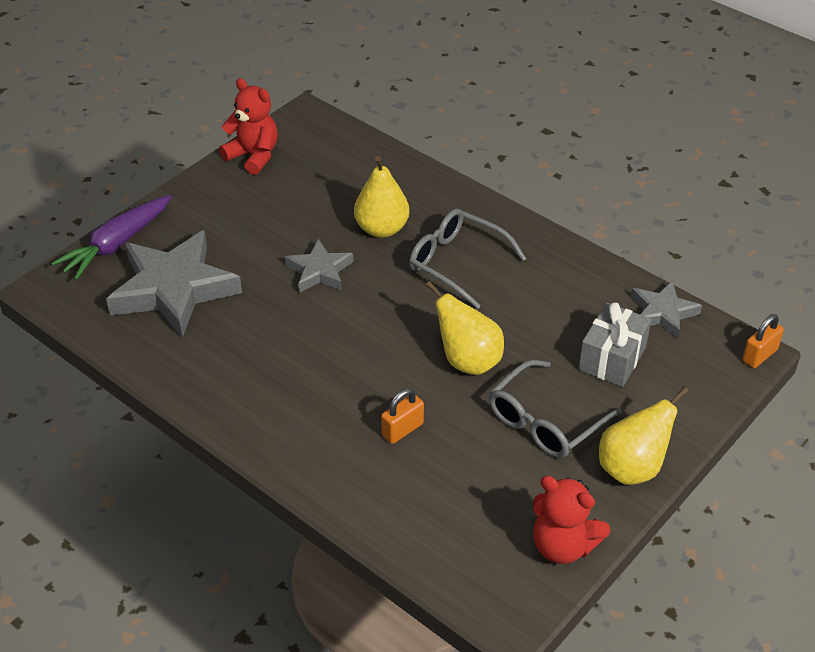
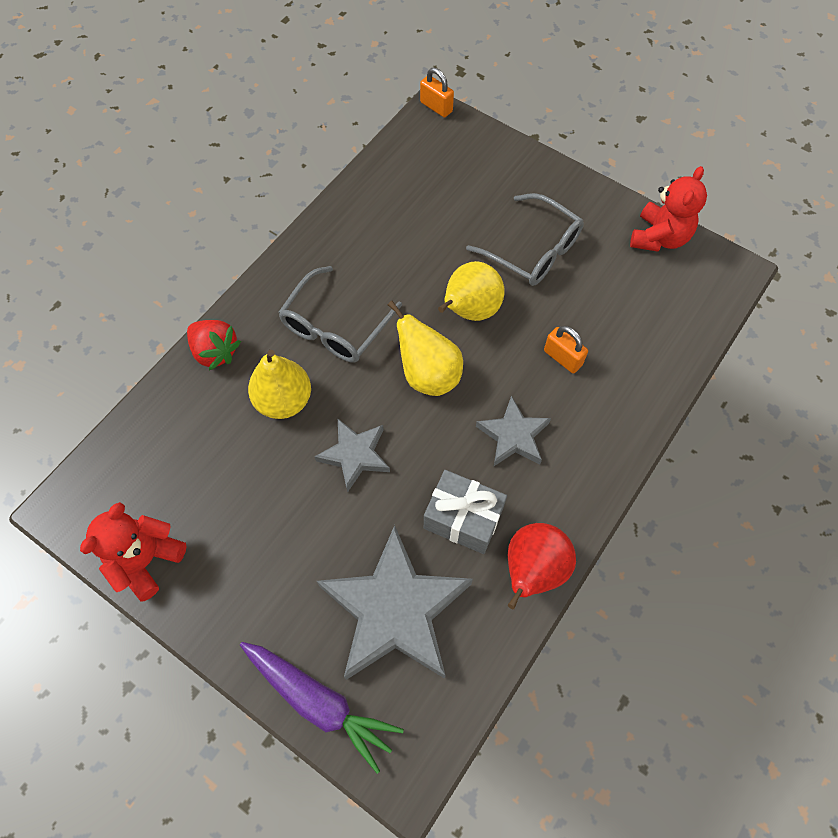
camera: 95 degrees left, 20 degrees up
grey gift [579,302,651,387] -> grey gift moved to [424,470,507,554]
yellow pear [599,387,689,485] -> yellow pear moved to [388,301,463,396]
grey star [631,280,702,339] -> grey star moved to [476,396,551,466]
none -> red strawberry [187,320,241,371]
none -> red pear [508,523,576,609]

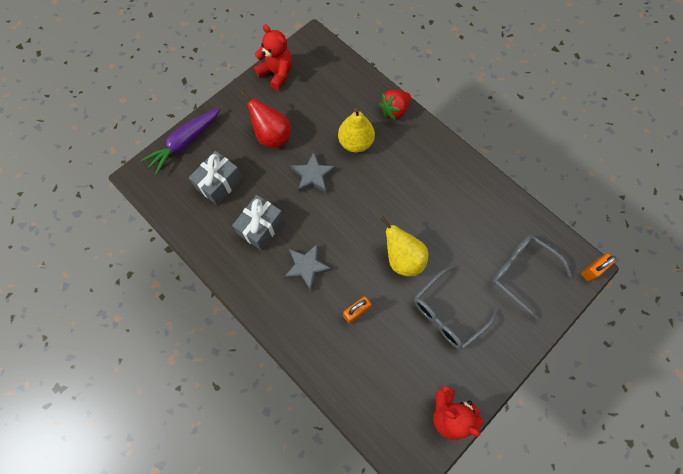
camera: 100 degrees right, 5 degrees up
grey glasses [278,266,402,363] -> grey glasses moved to [492,235,572,321]
grey star [317,525,473,680] -> grey gift [189,151,242,205]
yellow pear [388,301,463,396] -> none
red pear [508,523,576,609] -> red pear moved to [241,90,291,148]

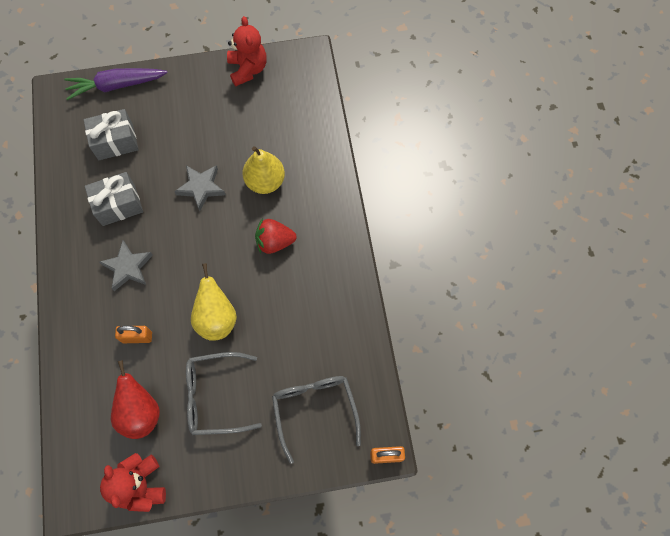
camera: 35 degrees right, 0 degrees up
red pear [241,90,291,148] -> red pear moved to [111,360,160,439]
red strawberry [379,90,411,121] -> red strawberry moved to [255,218,297,254]

